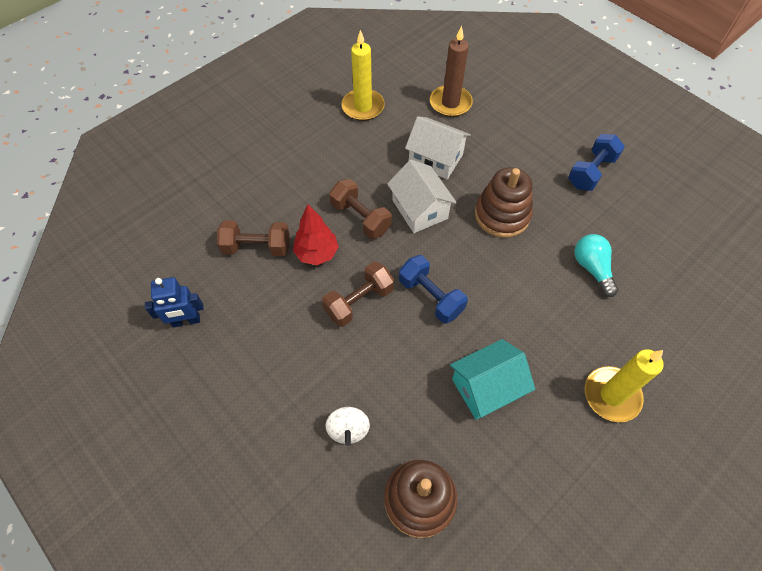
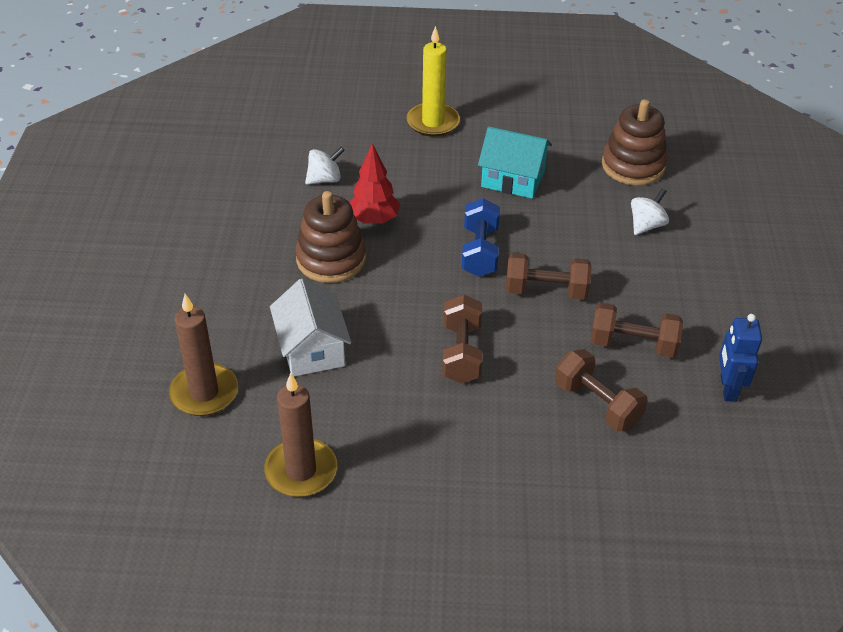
camera: 135 degrees left, 15 degrees down
blue robot [145,277,204,328] -> blue robot turned 120 degrees counterclockwise [719,314,762,402]
red tree [293,204,339,265] -> red tree moved to [349,143,400,225]
yellow candle [341,30,385,121] -> brown candle [264,373,337,497]
white house [387,160,457,233] -> none
blue dumbbell [568,134,625,191] -> none
turquoise light bulb [574,234,618,297] -> white spinning top [305,147,345,185]
none -> brown dumbbell [591,303,683,358]

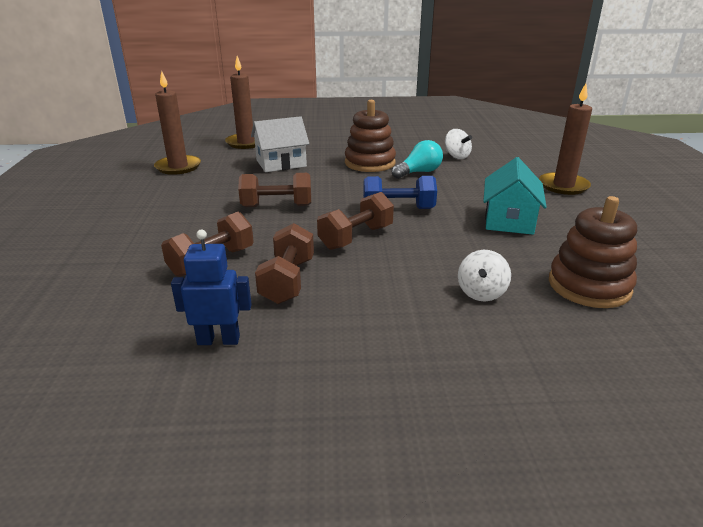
camera: 85 degrees right, 15 degrees down
red tree [349,143,400,225] -> turquoise light bulb [392,140,443,179]
yellow candle [407,26,460,137] -> brown candle [539,83,592,195]
brown dumbbell [506,253,592,299] -> brown dumbbell turned 45 degrees clockwise [317,192,394,250]
white spinning top [631,188,669,235] -> white spinning top turned 75 degrees clockwise [458,250,511,301]

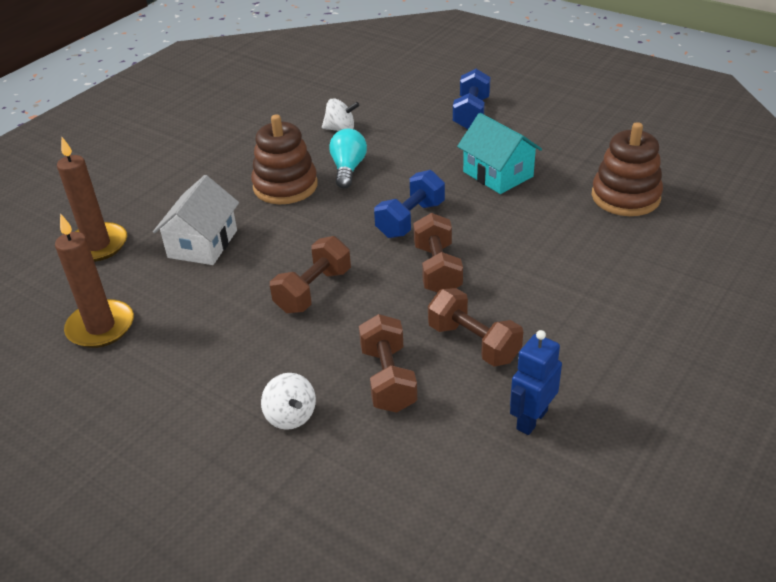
camera: 50 degrees left, 10 degrees up
white spinning top [458,250,511,301] -> white spinning top moved to [261,373,316,430]
brown candle [539,83,592,195] -> blue dumbbell [453,69,491,129]

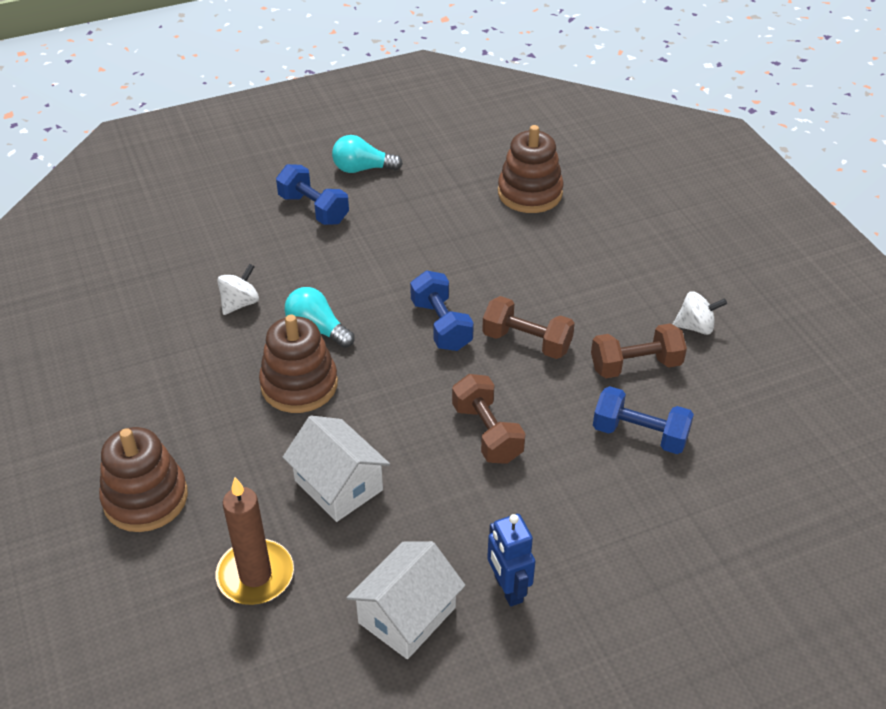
camera: 60 degrees left, 5 degrees up
brown candle [55,213,134,348] -> white house [347,541,465,659]
white spinning top [261,373,316,430] -> white spinning top moved to [673,291,727,335]
brown dumbbell [359,314,417,413] -> blue dumbbell [593,386,694,454]
turquoise house [457,113,542,194] -> none
blue robot [510,330,562,435] -> blue robot moved to [487,514,535,607]
none -> brown stacking toy [99,427,188,532]
none -> turquoise light bulb [332,135,403,173]

